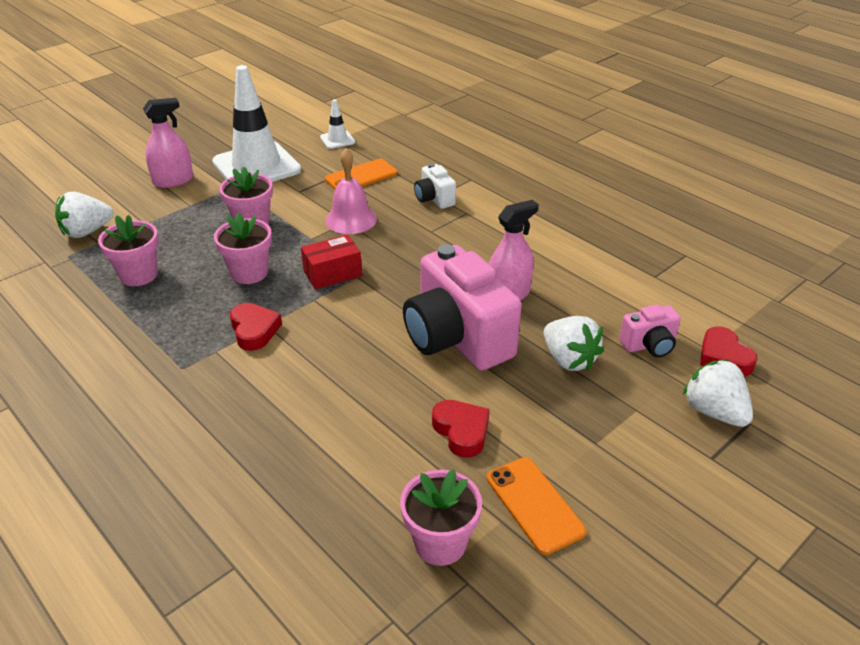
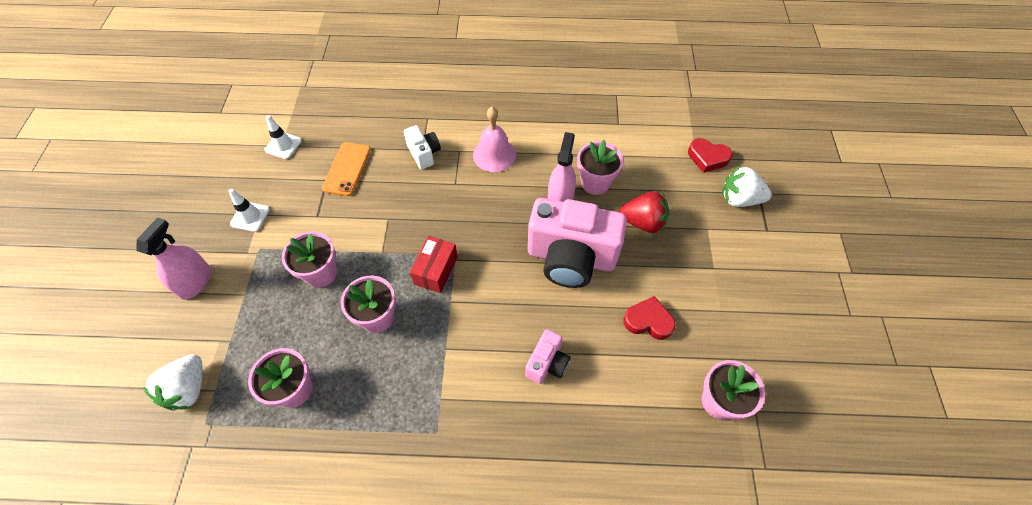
camera: 45 degrees left, 20 degrees up
white traffic cone [212,65,301,182] -> white traffic cone [229,189,270,232], size x0.43
red heart [230,303,282,351] -> none
pink bell [325,148,377,234] -> pink bell moved to [473,107,516,172]
white camera [414,163,456,209] -> white camera turned 135 degrees counterclockwise [404,125,441,169]
orange phone [487,457,586,555] -> none
white strawberry [543,316,604,371] -> red strawberry [619,191,669,233]
pink camera [619,305,681,358] -> pink camera moved to [525,329,571,384]
none -> pink flower pot [577,140,624,195]

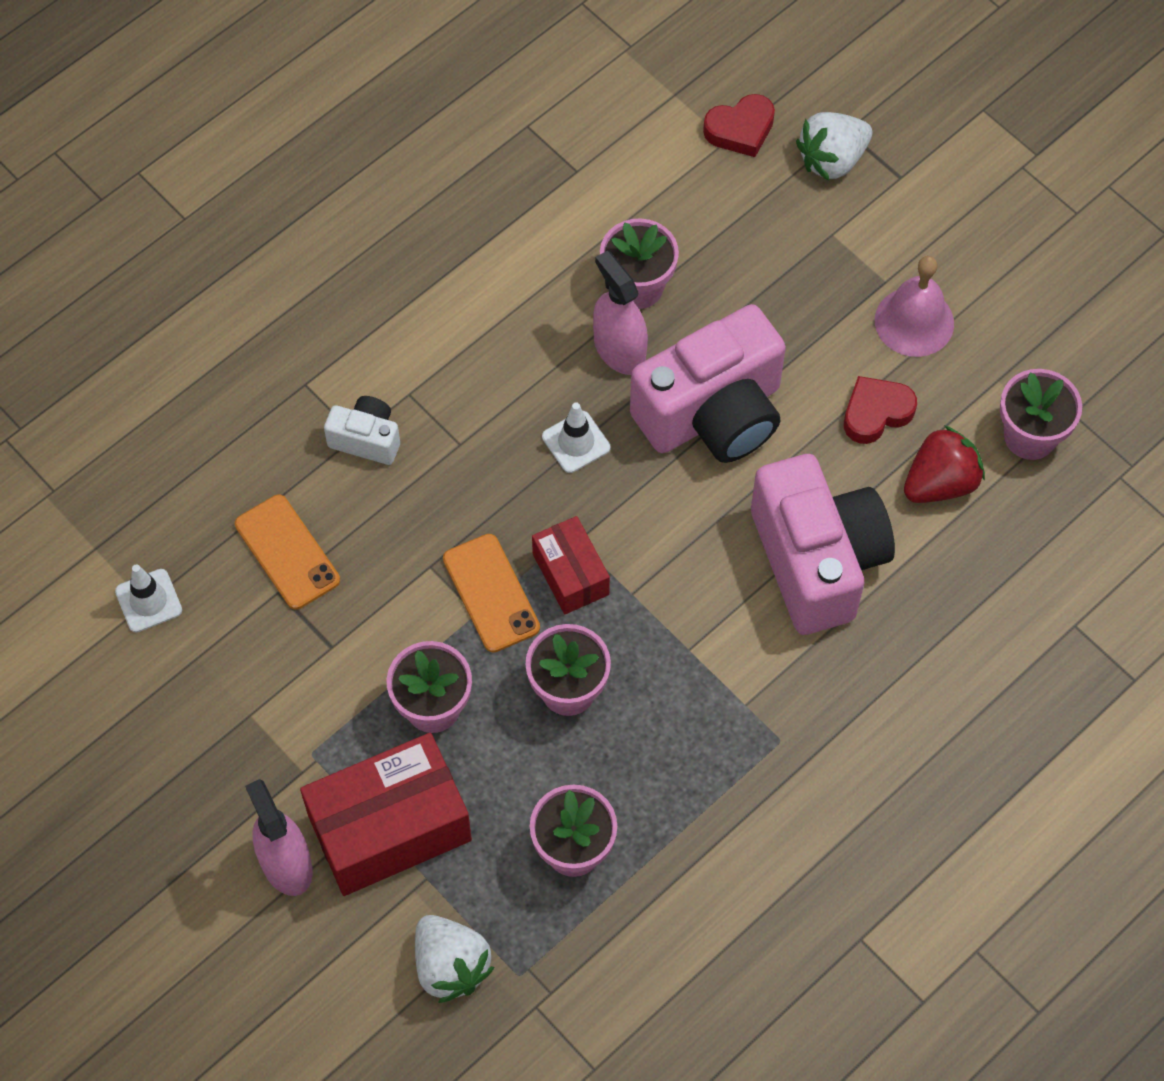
camera: 45 degrees left, 5 degrees up
white traffic cone [229,189,270,232] -> white traffic cone moved to [542,403,610,473]
pink bell [473,107,516,172] -> pink bell moved to [875,256,954,357]
pink camera [525,329,571,384] -> pink camera [751,454,895,635], size x2.12
red strawberry [619,191,669,233] -> red strawberry moved to [904,425,985,503]
none -> red box [300,733,472,896]
none -> orange phone [443,534,540,653]

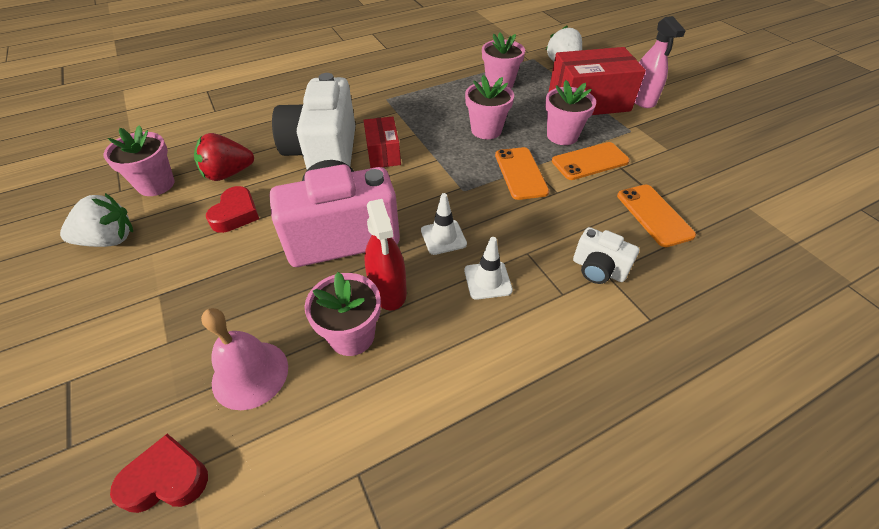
camera: 165 degrees left, 15 degrees down
white traffic cone [115,564,182,633] -> white traffic cone moved to [464,237,513,300]
red box [532,516,610,615] -> red box moved to [363,117,401,168]
pink spray bottle [593,250,648,375] -> red spray bottle [365,199,407,311]
pink camera [751,454,895,635] -> white camera [272,73,355,170]
white strawberry [796,112,872,181] -> white strawberry moved to [60,193,133,247]
red heart [844,376,917,444] -> red heart turned 60 degrees counterclockwise [206,186,259,233]
pink bell [875,256,954,357] -> pink bell moved to [201,308,288,410]
none -> orange phone [552,142,630,180]

